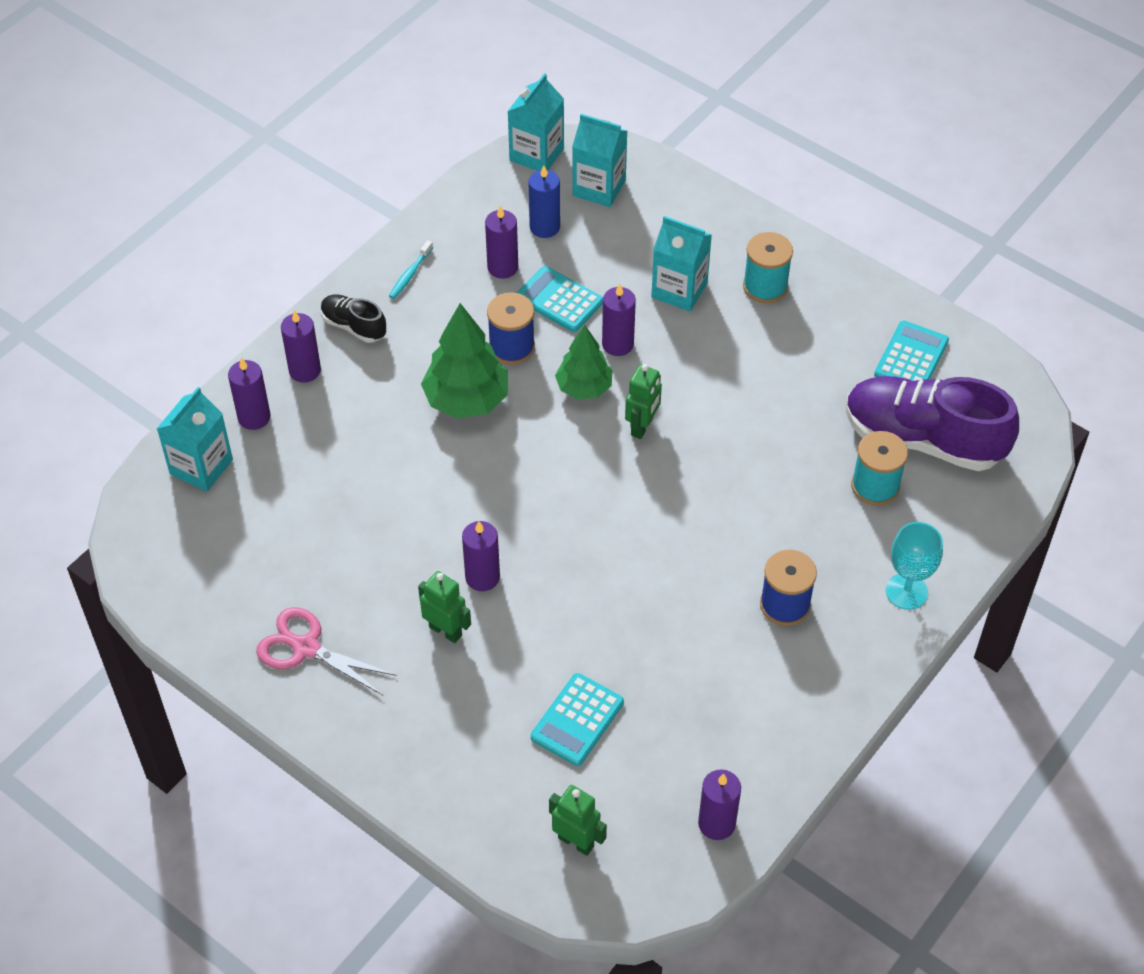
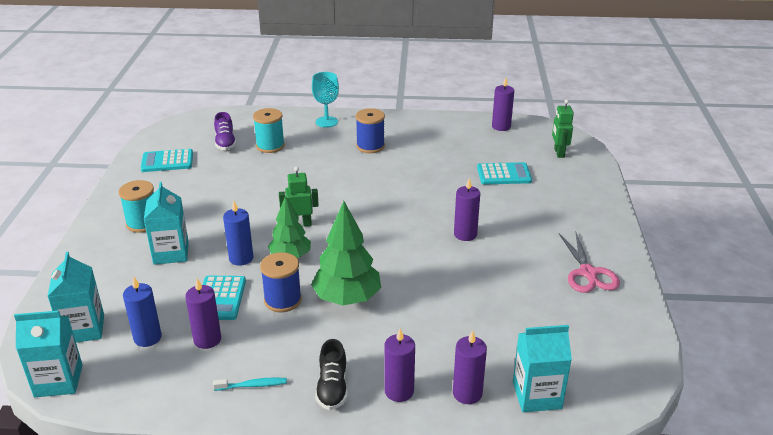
camera: 125 degrees left, 20 degrees down
green robot [418,571,471,643] -> none
purple candle [602,284,636,356] -> blue candle [223,201,253,266]
purple shoe [846,376,1019,471] -> purple shoe [214,112,236,150], size x0.48

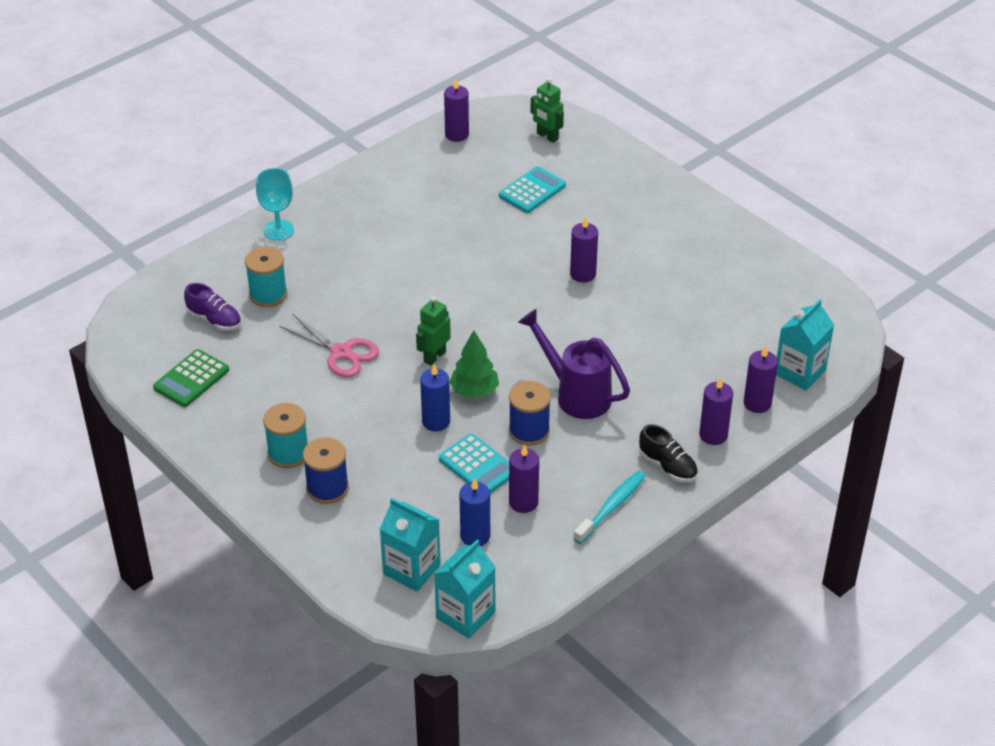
camera: 45 degrees left, 10 degrees up
turquoise calculator [141,149,193,172] -> green calculator [153,349,229,407]
turquoise carton [144,182,189,265] -> none
turquoise toothbrush [213,377,287,391] -> turquoise toothbrush [573,471,646,544], size x1.54
green tree [311,201,381,306] -> purple watering can [518,309,630,419]
blue spool [356,108,385,153] -> blue spool moved to [303,437,349,504]
pink scissors [559,233,620,293] -> pink scissors moved to [279,315,379,377]

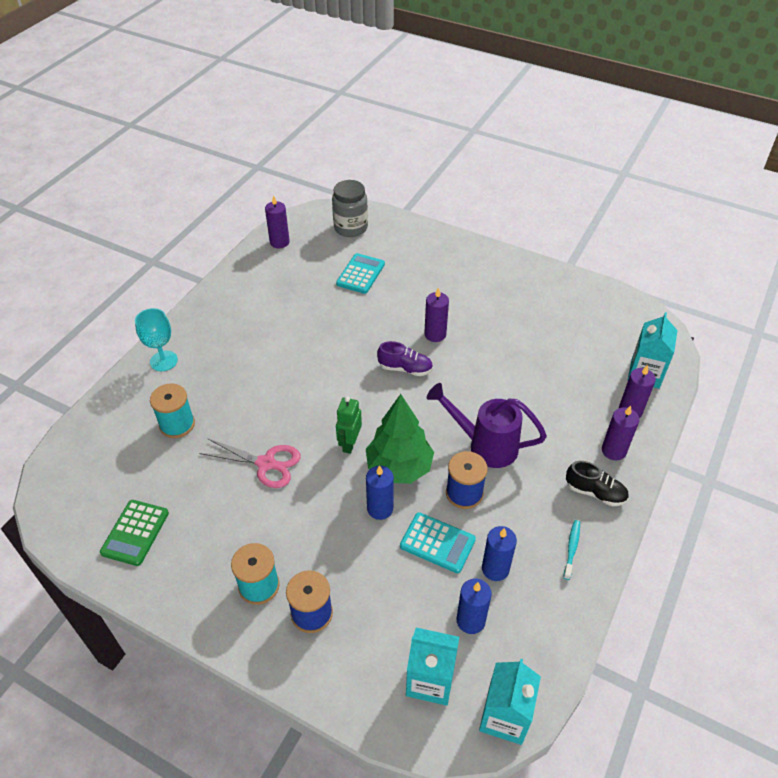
camera: 20 degrees left, 5 degrees up
purple shoe [184,283,241,331] -> purple shoe moved to [377,341,433,376]
green tree [449,330,499,398] -> green tree [366,394,434,484], size x1.51
purple candle [509,444,539,513] -> blue candle [482,526,517,581]
green robot [530,78,564,143] -> grey jar [332,180,368,237]
turquoise toothbrush [573,471,646,544] -> turquoise toothbrush [563,520,580,580], size x0.65

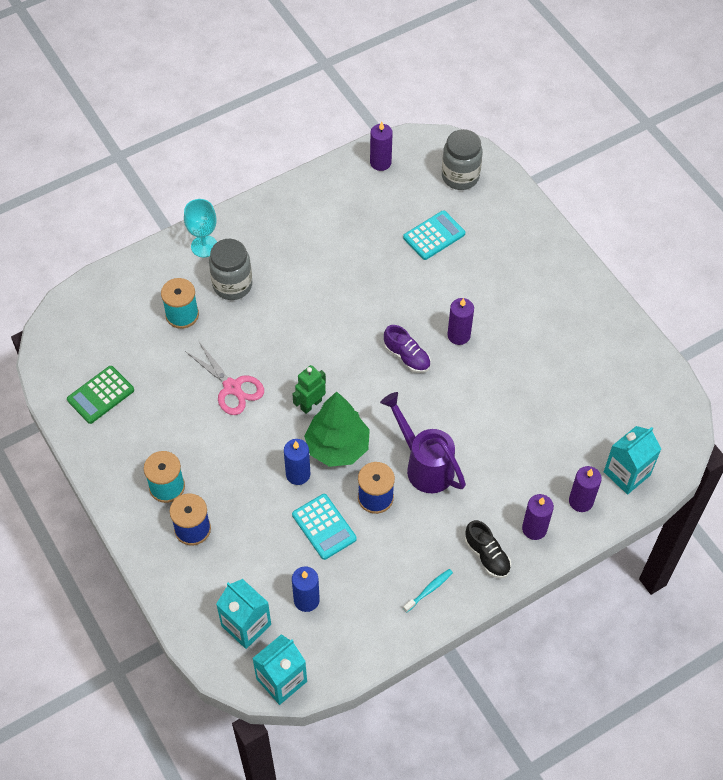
camera: 30 degrees right, 10 degrees up
blue candle [482,526,517,581] -> none
none -> grey jar [209,239,252,300]

